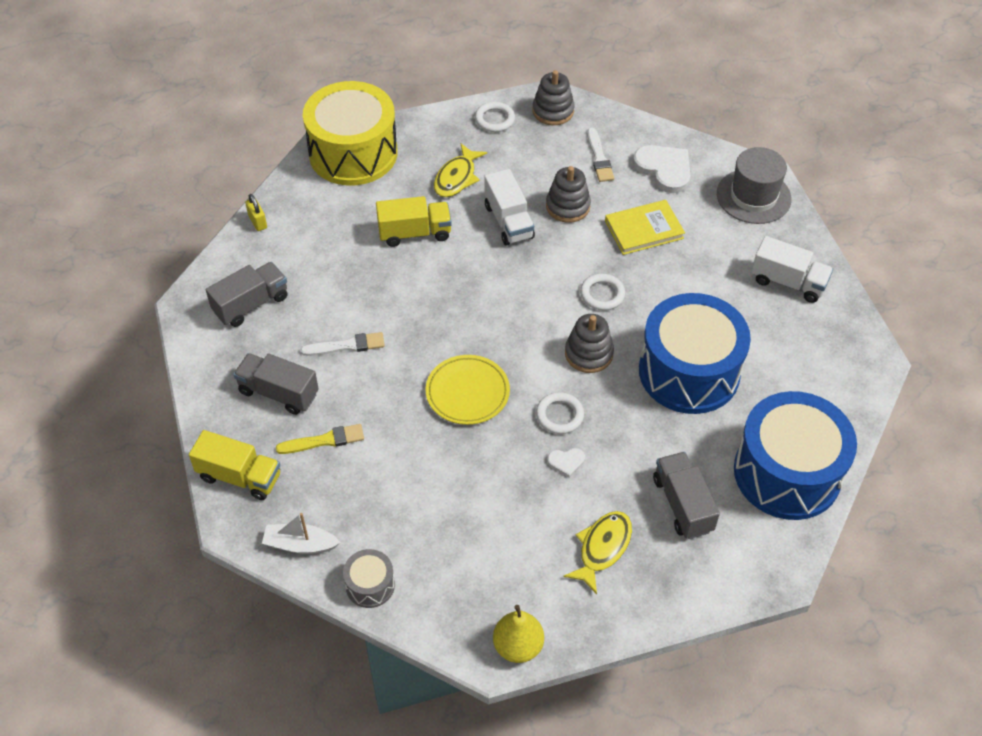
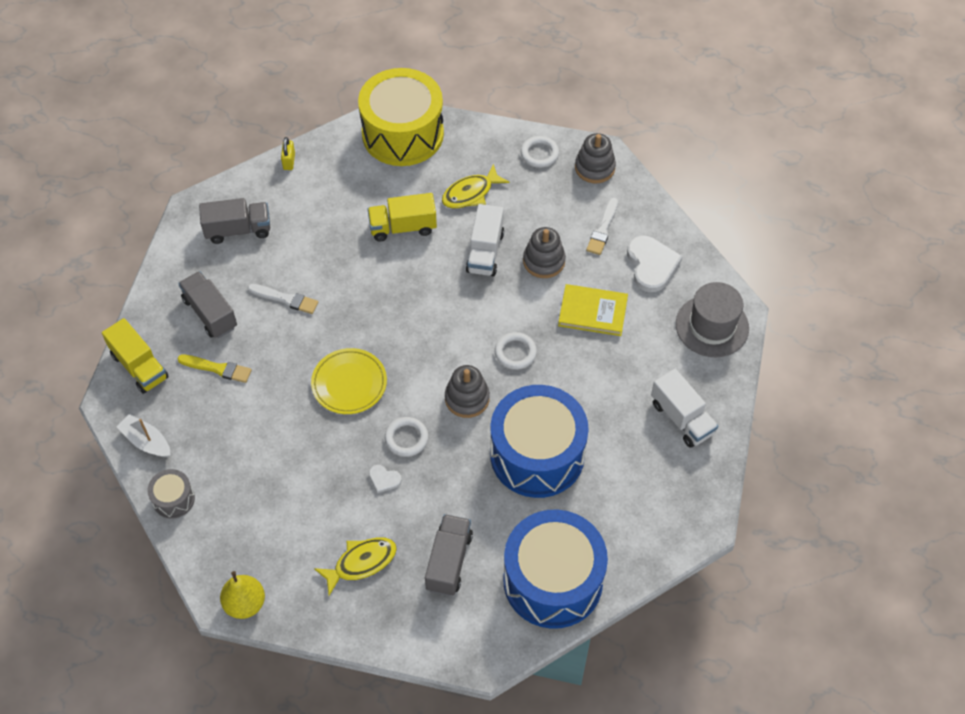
camera: 30 degrees right, 5 degrees up
yellow truck [376,196,452,247] -> yellow truck turned 150 degrees clockwise [368,193,437,242]

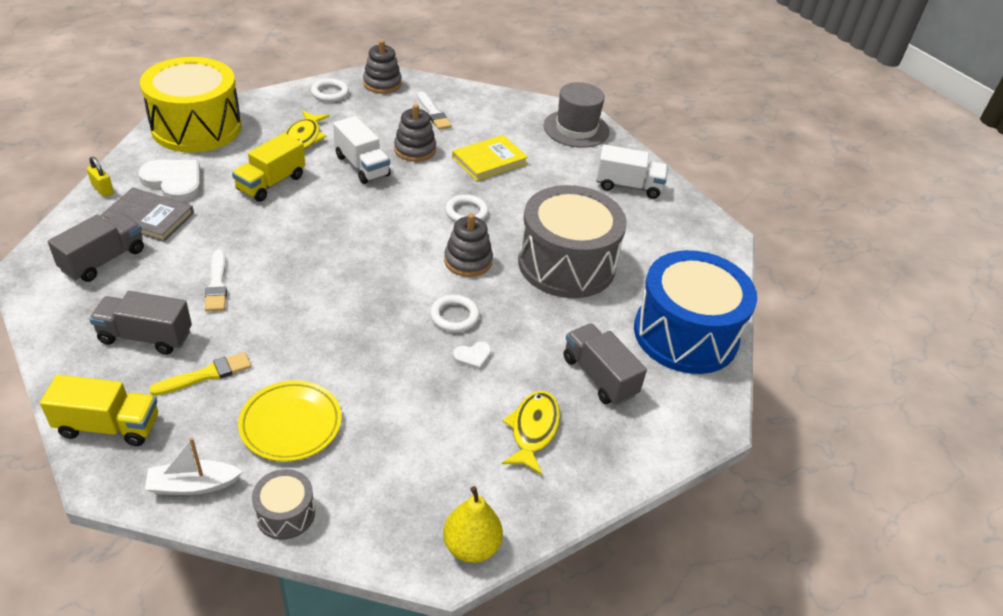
camera: 50 degrees left, 15 degrees down
white brush [248,284,319,314] -> white brush turned 105 degrees clockwise [205,250,227,312]
yellow plate [311,348,387,414] -> yellow plate moved to [238,380,342,462]
blue drum [490,385,589,498] -> grey drum [518,185,627,298]
white heart [627,236,683,292] -> white heart moved to [138,160,201,202]
none -> grey book [100,187,194,242]

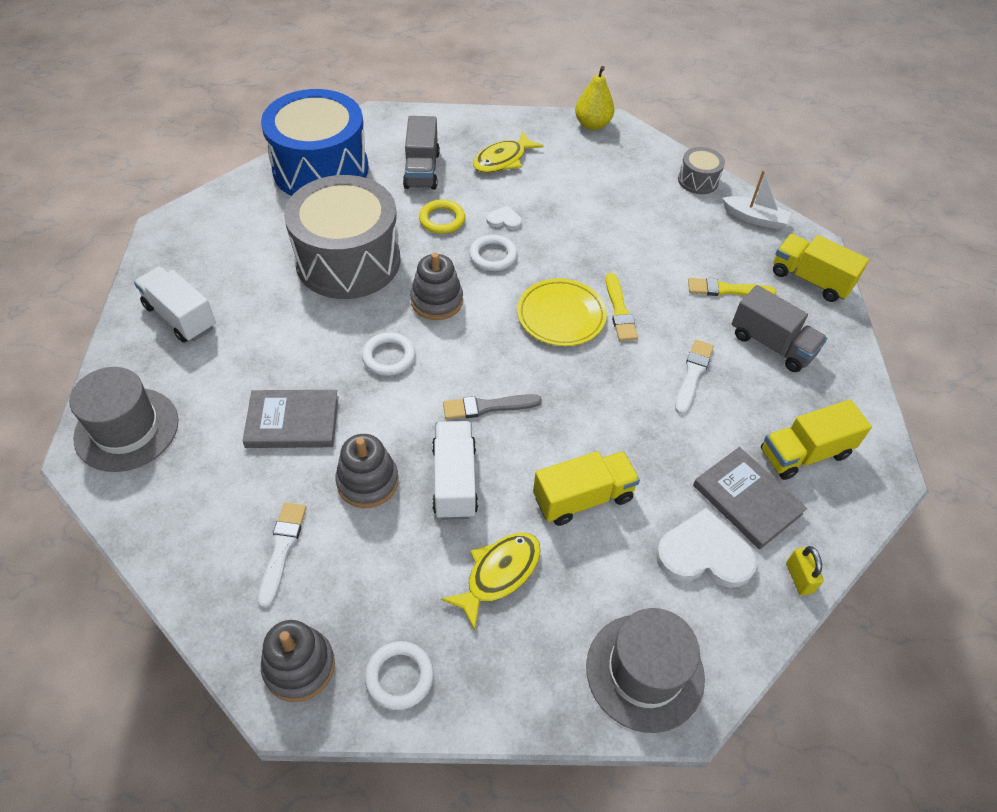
camera: 145 degrees left, 10 degrees up
grey truck [48,213,144,282] -> yellow truck [761,400,872,480]
white heart [138,160,201,202] -> white heart turned 120 degrees clockwise [656,508,757,588]
yellow drum [140,57,242,153] -> grey hat [586,608,705,733]
yellow plate [238,380,342,462] -> yellow plate moved to [517,278,607,346]
yellow book [452,135,528,181] -> grey book [243,390,339,448]
none -> yellow ring [419,199,465,234]
none -> grey brush [443,394,542,420]
none -> yellow brush [606,273,638,341]

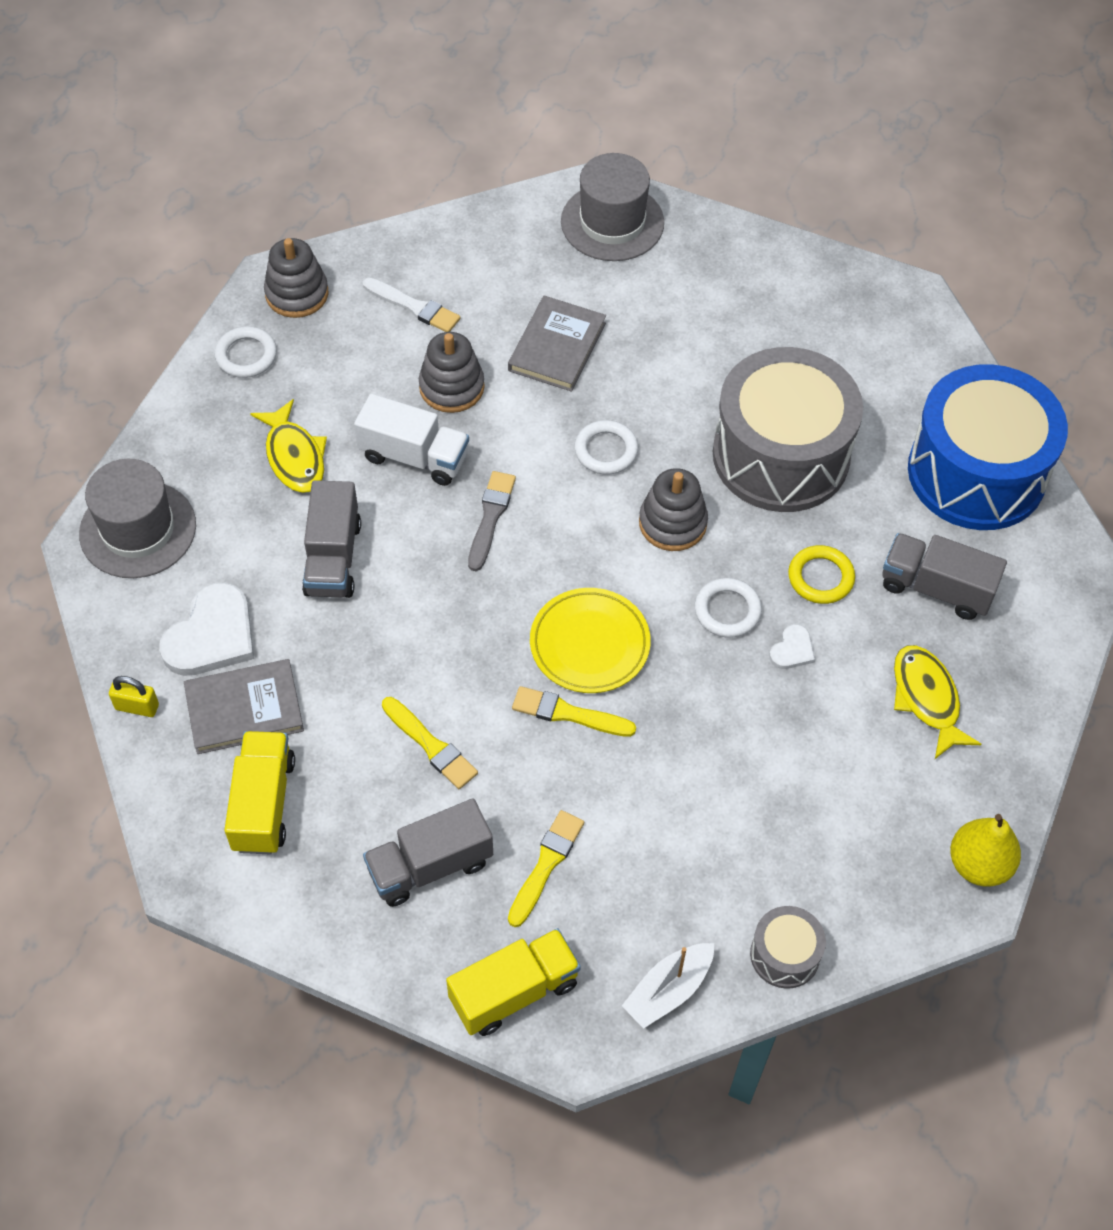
camera: 115 degrees right, 5 degrees up
white truck [134,266,216,343] -> none
yellow truck [533,451,640,526] -> grey truck [302,480,361,598]
white brush [675,340,714,415] -> yellow brush [382,697,478,789]

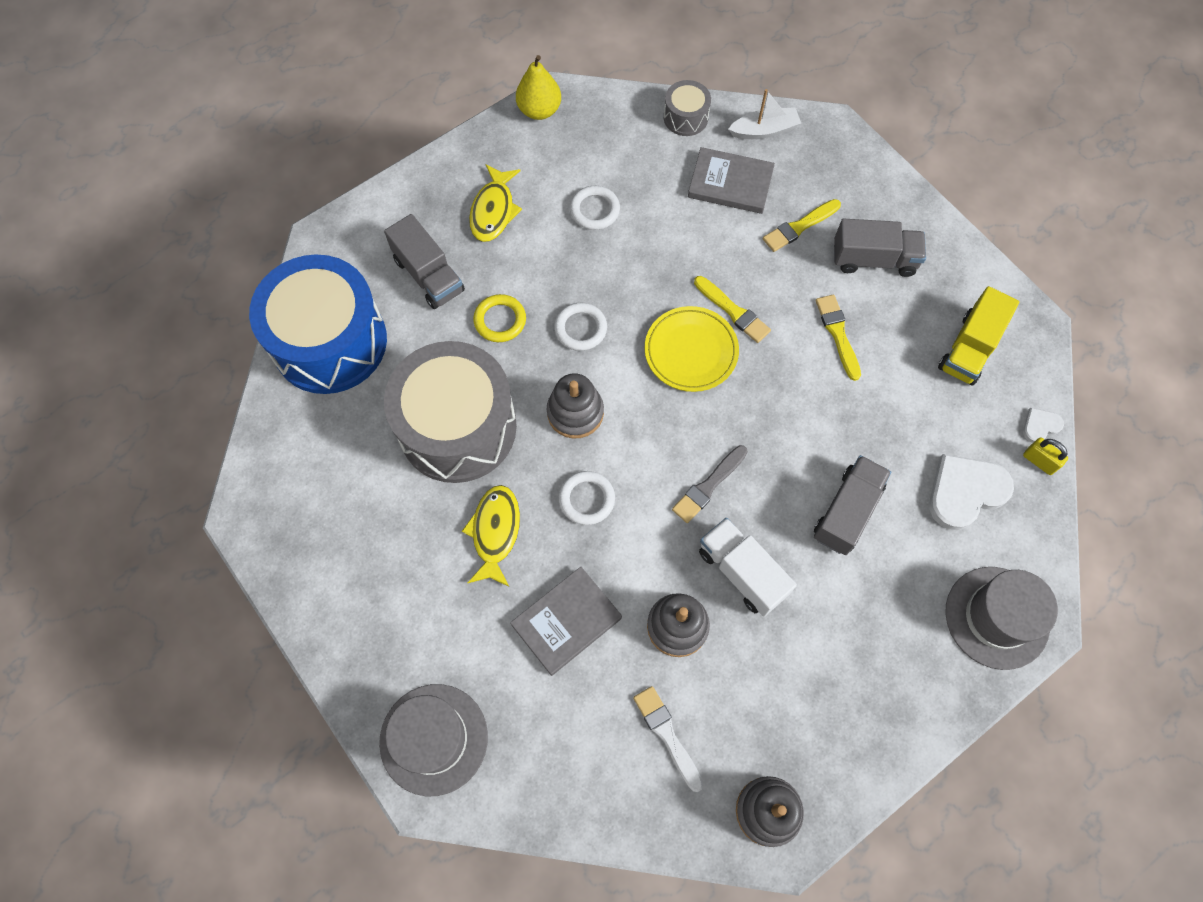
camera: 150 degrees left, 10 degrees up
grey book [184,659,304,754] -> grey book moved to [688,147,775,214]
white ring [215,326,277,378] -> white ring moved to [570,186,620,230]
yellow fish [250,399,327,493] -> yellow fish moved to [462,485,520,587]
yellow truck [446,928,581,1036] -> none
white heart [769,624,815,669] -> white heart moved to [1023,408,1064,443]

